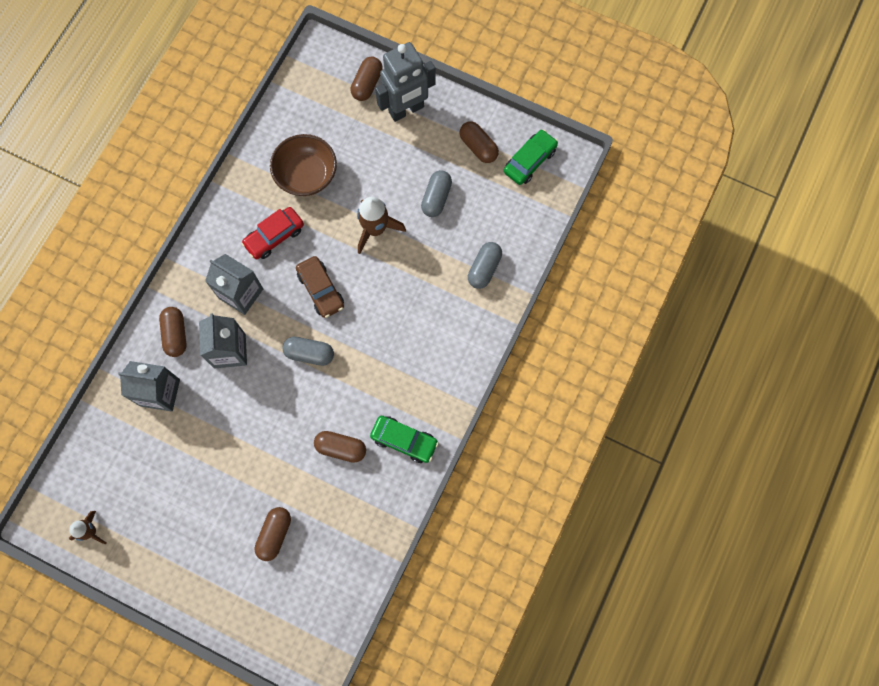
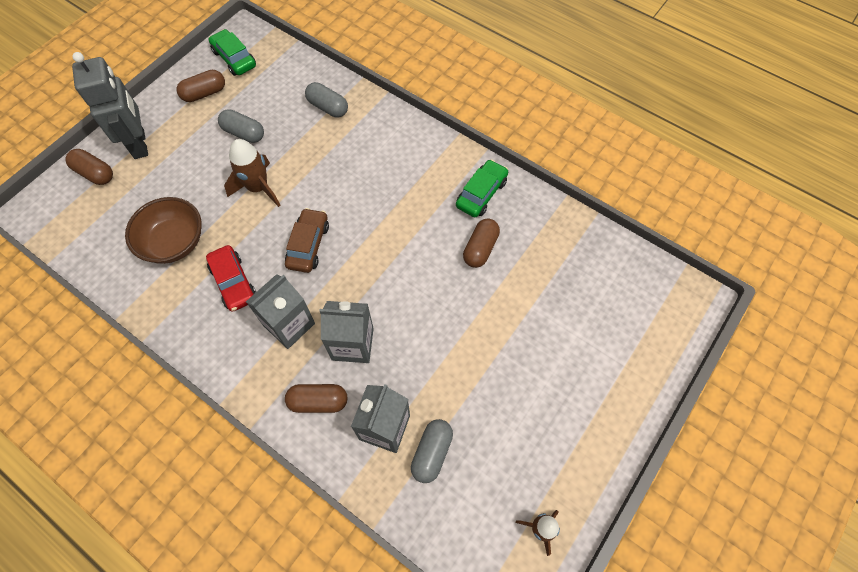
camera: 80 degrees left, 10 degrees down
brown capsule [255,507,291,561] -> none
grey capsule [282,337,334,366] -> grey capsule moved to [411,419,453,483]
brown car [296,256,344,318] -> brown car turned 60 degrees counterclockwise [285,208,329,273]

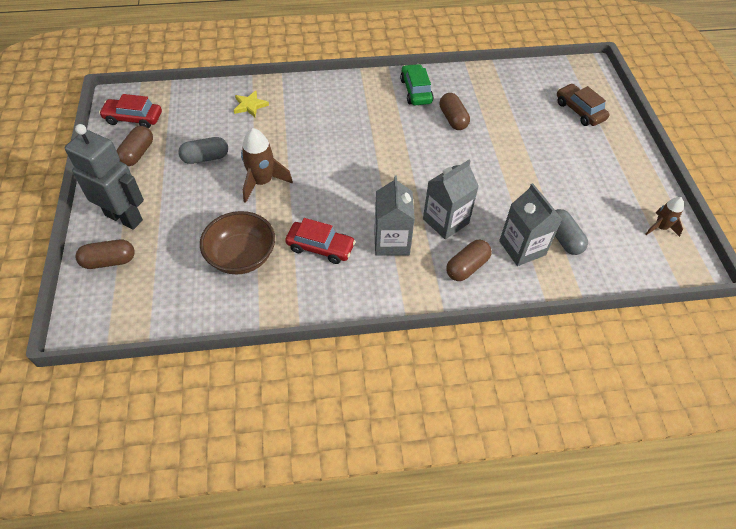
camera: 45 degrees left, 10 degrees down
green car [209,29,256,76] -> red car [99,94,162,128]
brown car [285,208,329,273] -> brown car moved to [557,84,609,126]
grey capsule [305,82,348,117] -> yellow star [234,91,269,117]

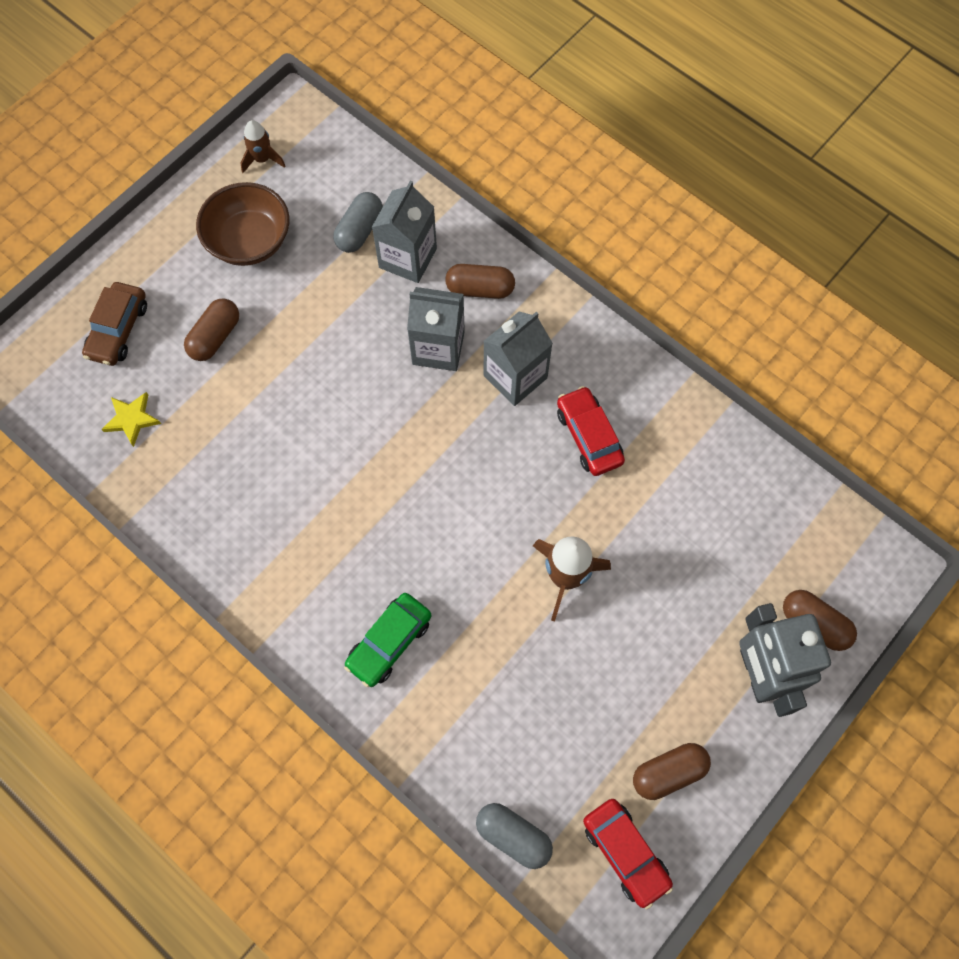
camera: 130 degrees left, 15 degrees up
grey capsule [178,137,228,164] -> grey capsule moved to [476,803,553,869]
brown bowl [200,211,275,274] -> brown bowl moved to [196,182,289,266]
yellow star [234,91,269,117] -> yellow star moved to [101,392,161,447]
green car [400,64,434,105] -> green car moved to [344,593,431,687]
brown capsule [439,93,470,130] -> brown capsule moved to [184,298,239,361]

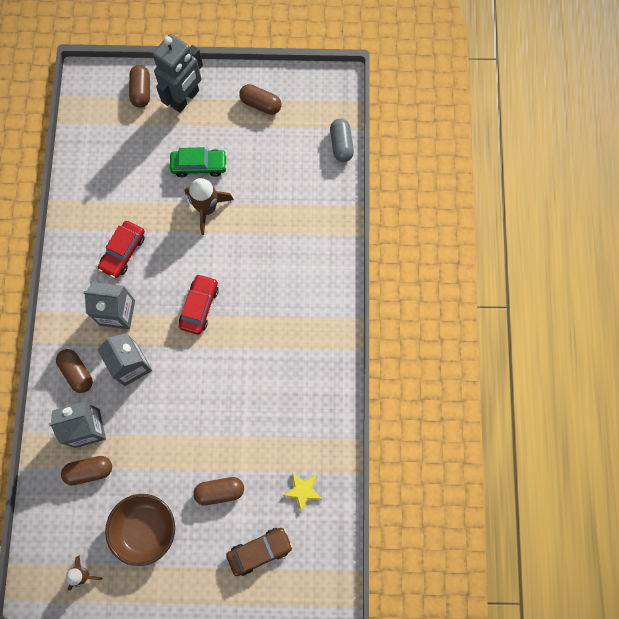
camera: 130 degrees left, 5 degrees up
grey capsule [333,192,383,253] -> brown capsule [61,456,112,485]
green car [344,593,431,687] -> green car moved to [170,147,227,177]
red car [583,799,673,909] -> red car moved to [179,274,219,334]

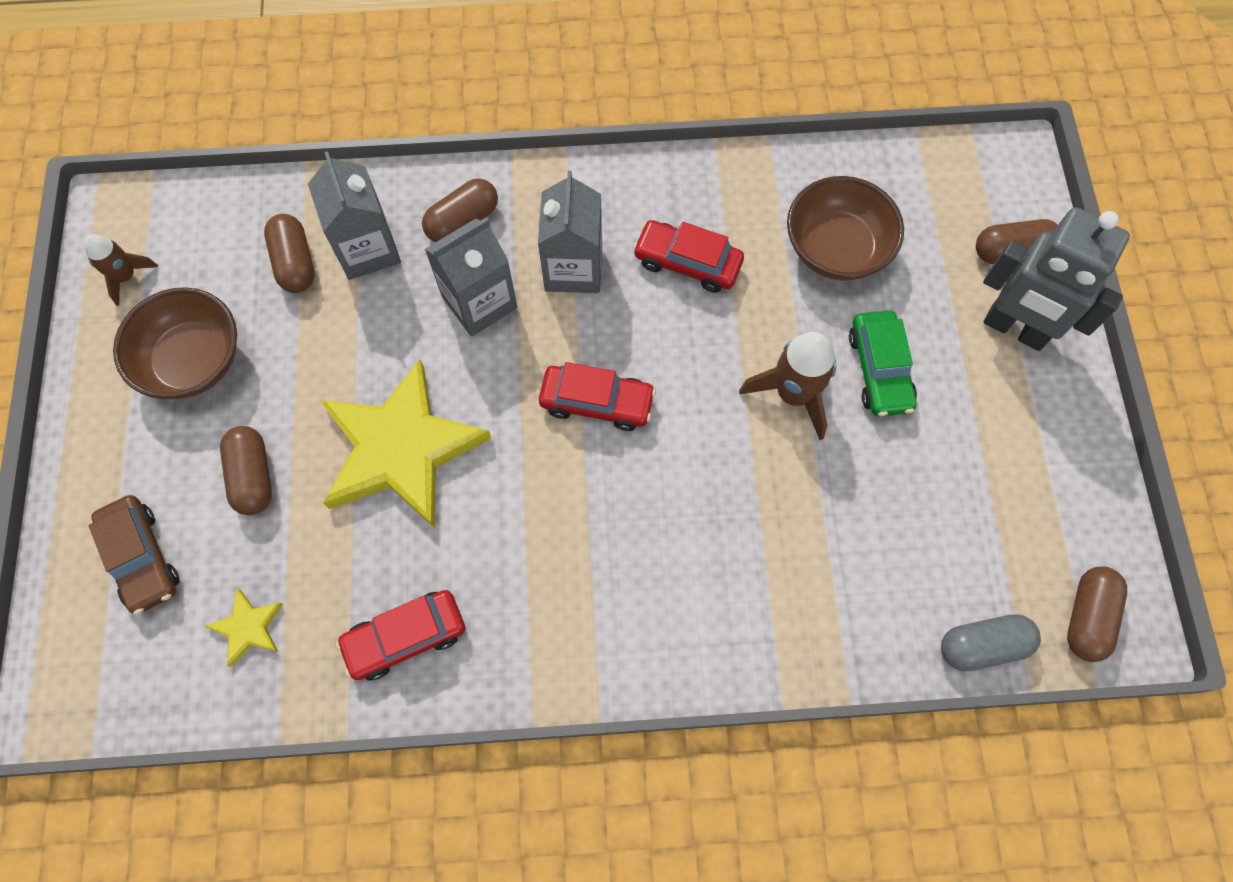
camera: 85 degrees right, 5 degrees down
brown capsule [239,84,281,115] -> brown capsule moved to [1067,566,1127,662]
none -> yellow star [320,359,492,529]
none -> red car [336,590,465,681]
none -> brown bowl [787,176,904,281]

